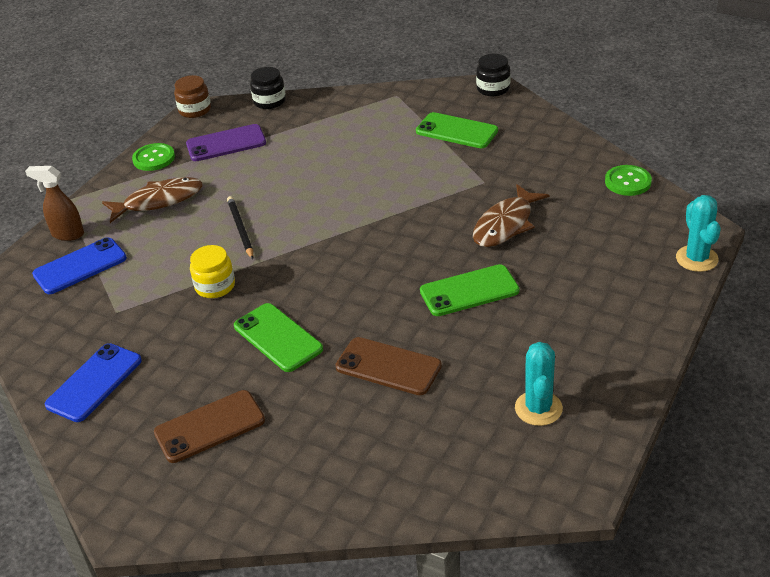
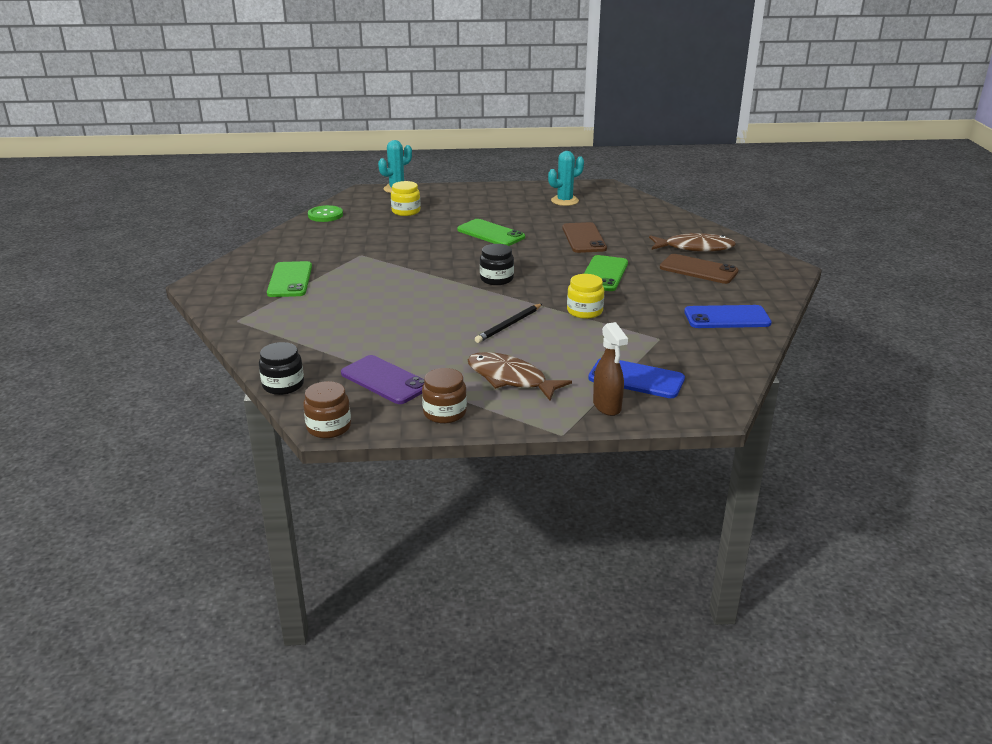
camera: 125 degrees left, 10 degrees down
green button [132,143,175,171] -> brown jar [422,368,467,423]
brown fish [473,184,549,247] -> brown fish moved to [649,233,736,252]
black jar [476,54,510,97] -> black jar moved to [480,244,514,285]
none -> yellow jar [391,181,420,216]

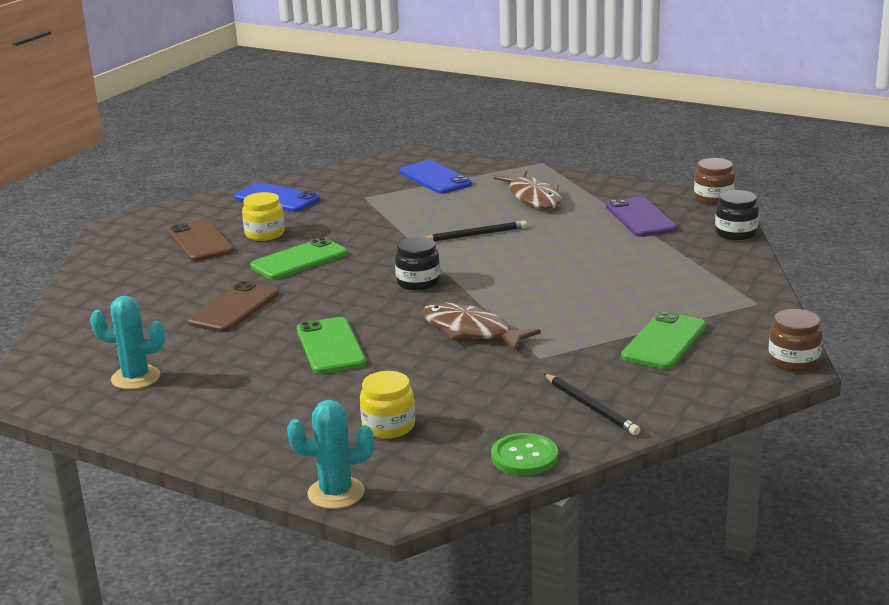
camera: 145 degrees left, 5 degrees down
brown jar [422,368,467,423] -> brown jar moved to [768,309,822,372]
yellow jar [567,274,604,319] -> yellow jar moved to [242,192,285,241]
brown spray bottle [593,322,628,416] -> none
brown fish [649,233,736,252] -> brown fish moved to [422,303,541,351]
none -> black pencil [544,374,641,435]

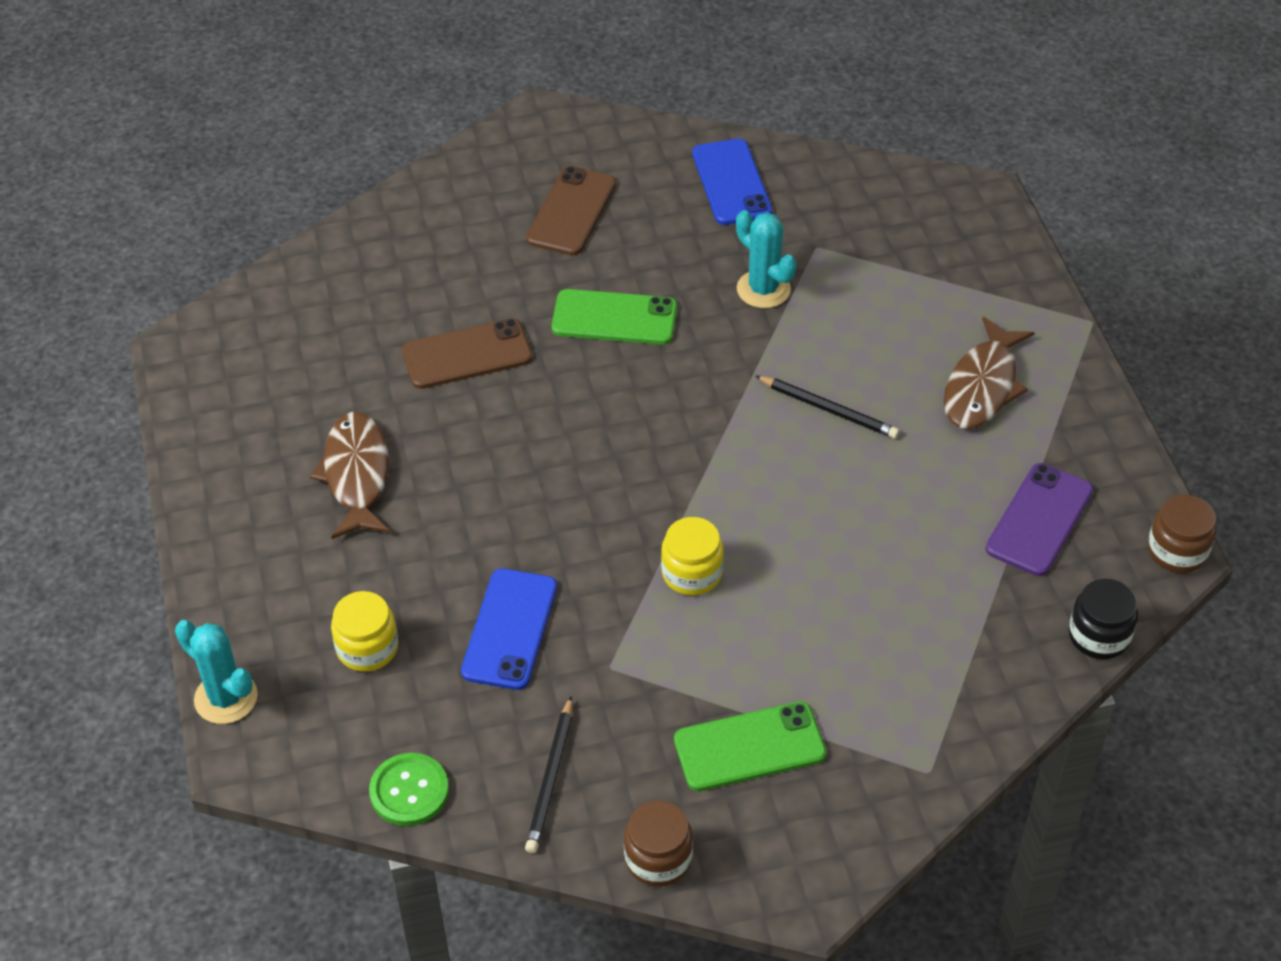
camera: 45 degrees right, 25 degrees up
turquoise cactus [90,295,165,390] -> turquoise cactus moved to [736,210,797,308]
yellow jar [242,192,285,241] -> yellow jar moved to [661,517,724,596]
green phone [297,317,366,374] -> none
black jar [395,237,440,290] -> none
blue phone [400,160,472,194] -> blue phone moved to [461,568,557,690]
brown fish [422,303,541,351] -> brown fish moved to [310,411,390,539]
brown jar [768,309,822,372] -> brown jar moved to [624,800,693,887]

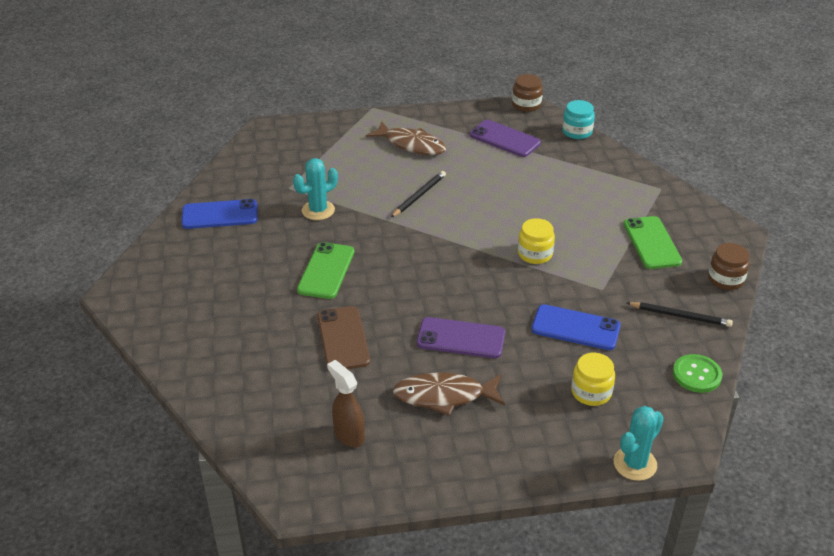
camera: 85 degrees left, 10 degrees down
brown phone [526,166,616,255] -> none
black jar [1069,579,1138,659] -> turquoise jar [562,100,595,139]
none -> brown spray bottle [327,360,365,447]
none -> purple phone [417,317,505,358]

